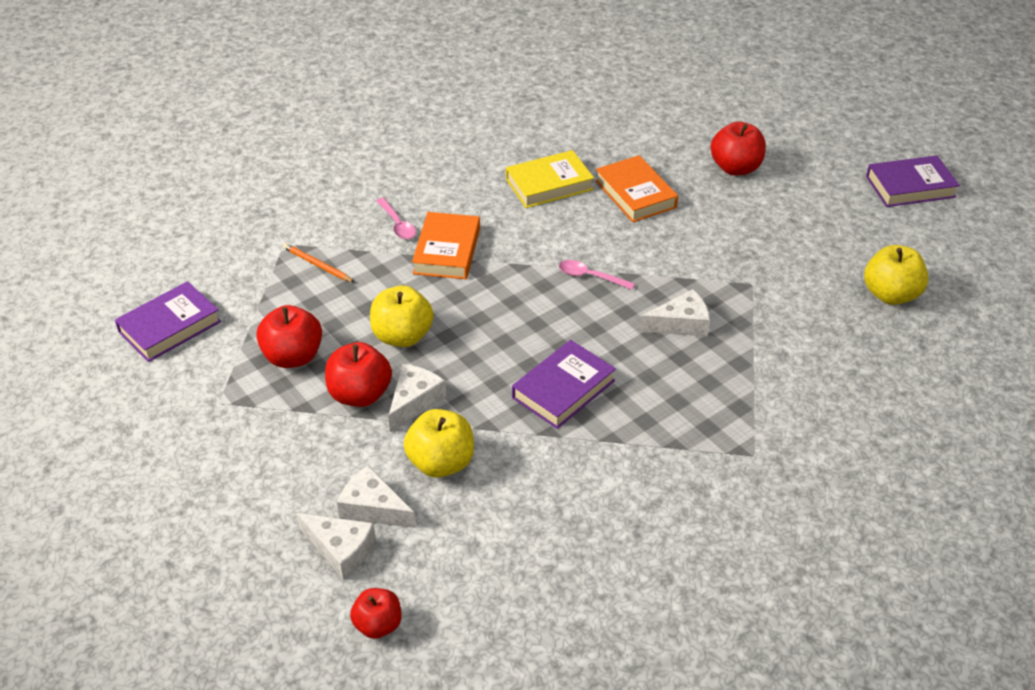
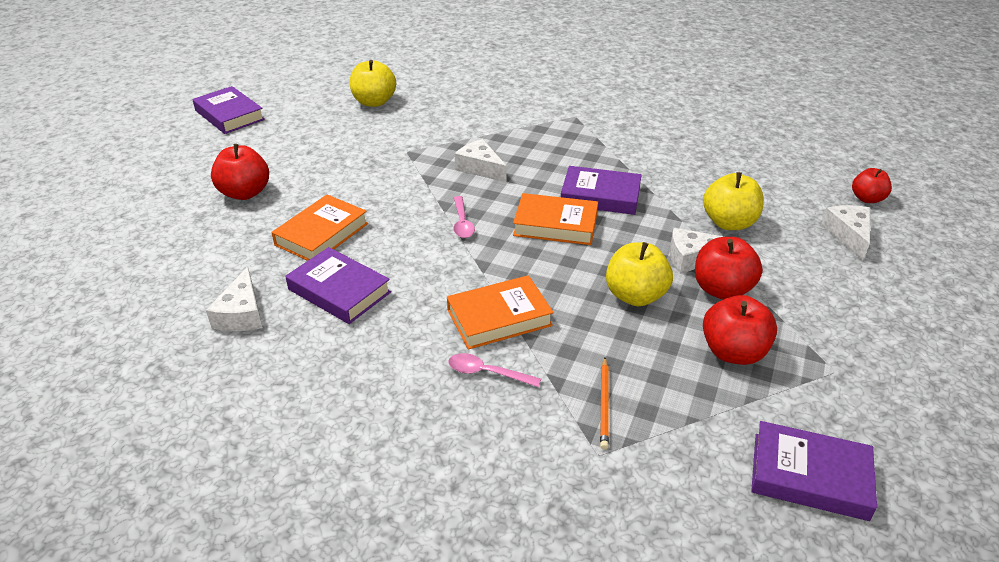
camera: 120 degrees left, 5 degrees down
white cheese [337,465,415,528] -> white cheese moved to [206,267,263,331]
pink spoon [376,198,416,239] -> pink spoon turned 105 degrees counterclockwise [448,353,541,387]
yellow book [506,150,594,208] -> purple book [285,247,391,324]
none -> orange book [513,193,598,245]

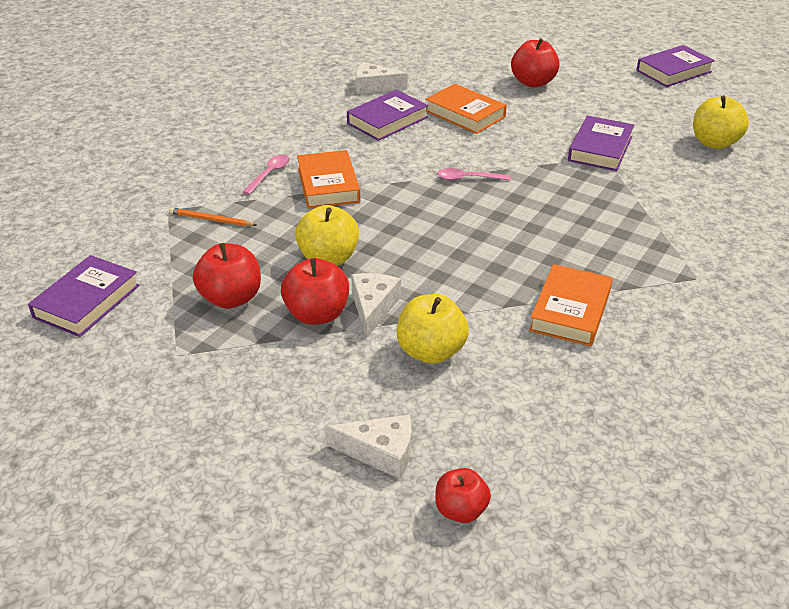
camera: 100 degrees right, 0 degrees up
white cheese [454,139,507,182] -> none
orange book [513,193,598,245] -> orange book moved to [529,264,613,346]
purple book [561,166,642,215] -> purple book moved to [568,116,634,171]

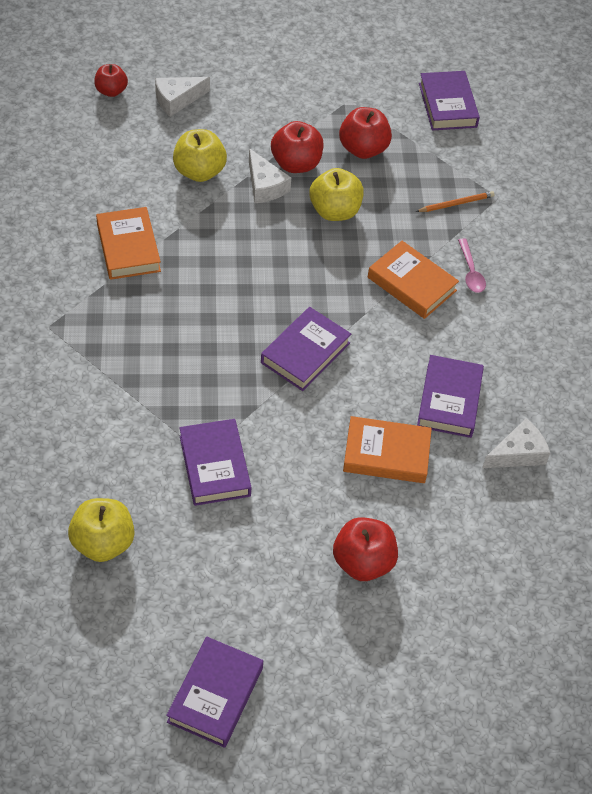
camera: 140 degrees right, 15 degrees up
pink spoon [437,168,511,181] -> purple book [261,307,351,391]

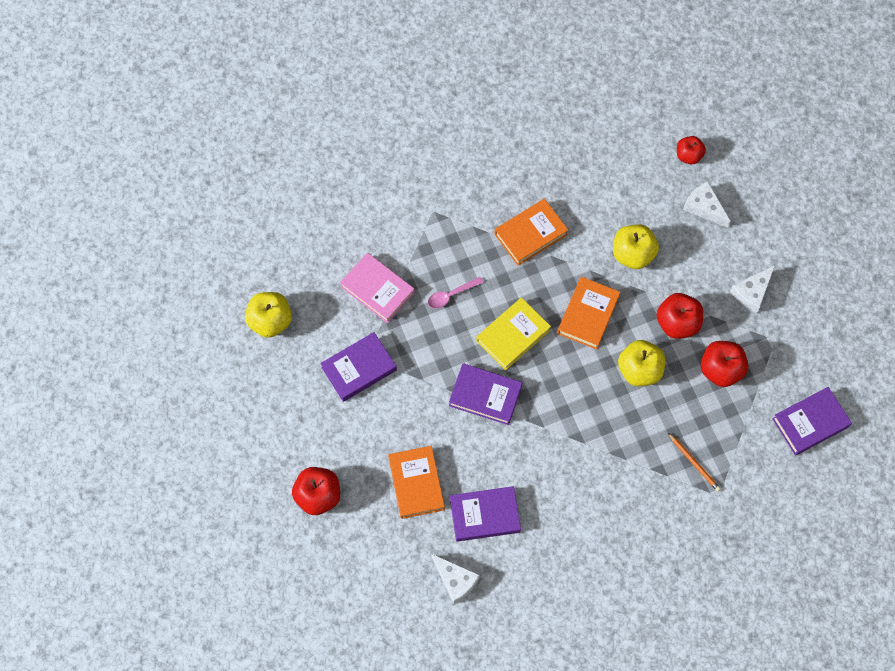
camera: 75 degrees right, 15 degrees up
purple book [166,636,263,748] -> none
white cheese [249,148,291,203] -> white cheese moved to [730,265,775,313]
orange book [368,241,459,319] -> orange book moved to [557,277,620,350]
pink spoon [458,238,486,293] -> pink spoon moved to [428,277,483,308]
none -> pink book [340,253,415,323]
none -> yellow book [476,297,551,371]

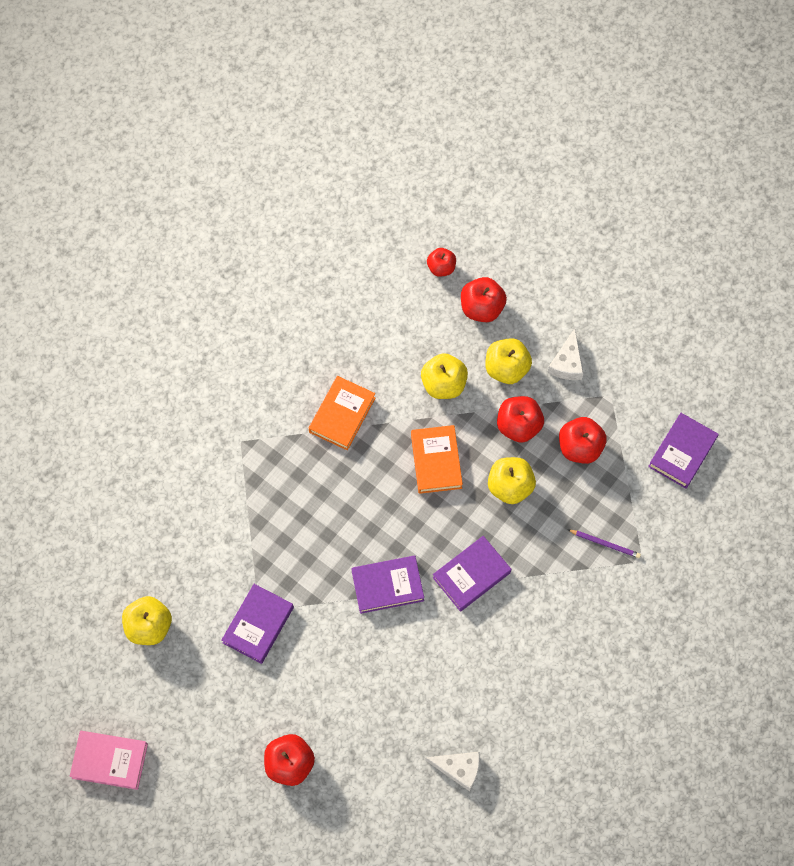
camera: 30 degrees left, 0 degrees up
pink book [340,253,415,323] -> pink book moved to [69,731,148,790]
orange book [388,446,445,519] -> none
pink spoon [428,277,483,308] -> none
purple book [450,486,521,542] -> purple book moved to [433,536,511,612]
yellow book [476,297,551,371] -> none
orange pencil [668,433,721,492] -> purple pencil [567,529,641,558]
white cheese [683,181,731,228] -> red apple [461,277,507,322]
none -> yellow apple [485,338,532,384]

